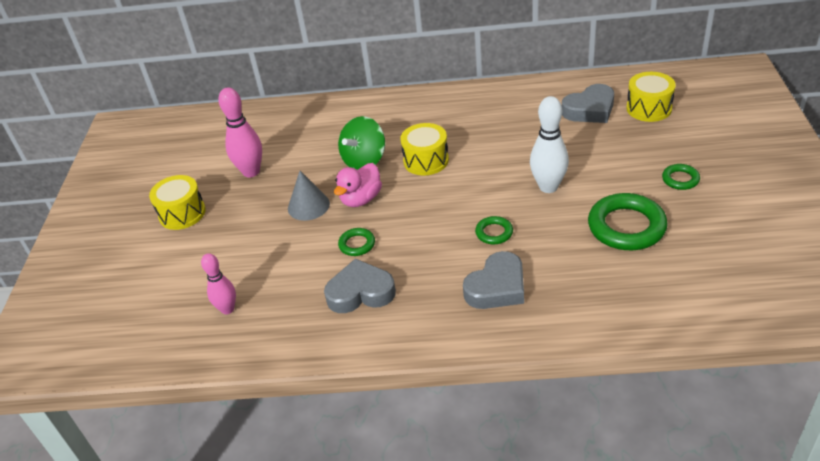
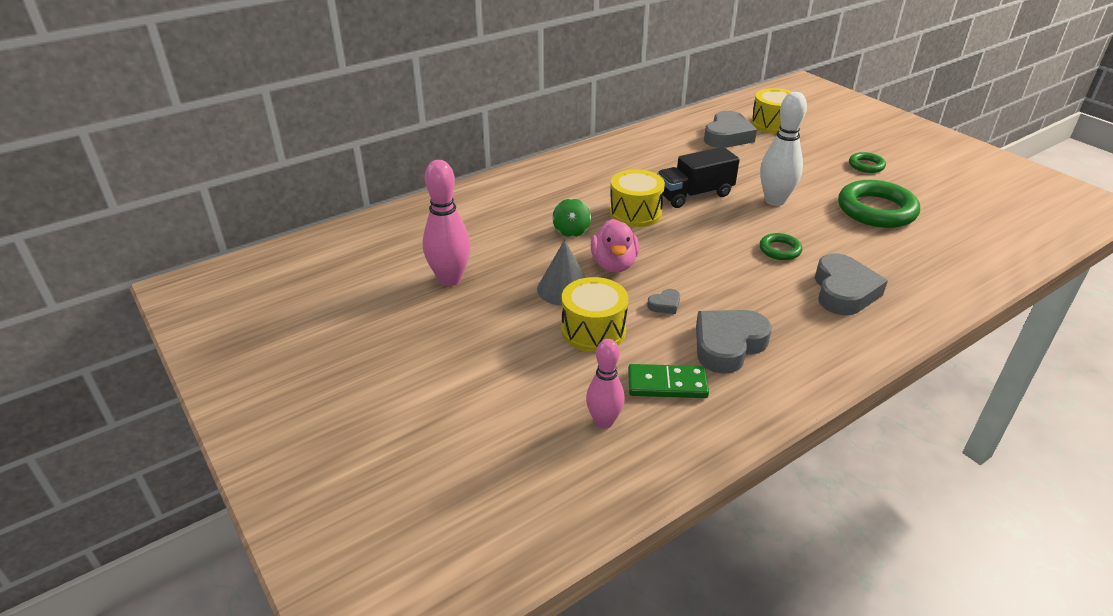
camera: 40 degrees left, 5 degrees down
yellow drum [149,175,206,230] -> yellow drum moved to [561,277,628,352]
green spinning top [338,116,385,170] -> green spinning top [552,198,591,237], size x0.59
green ring [338,228,375,256] -> grey heart [647,289,680,314]
none -> green domino [628,364,709,398]
none -> black truck [657,147,740,208]

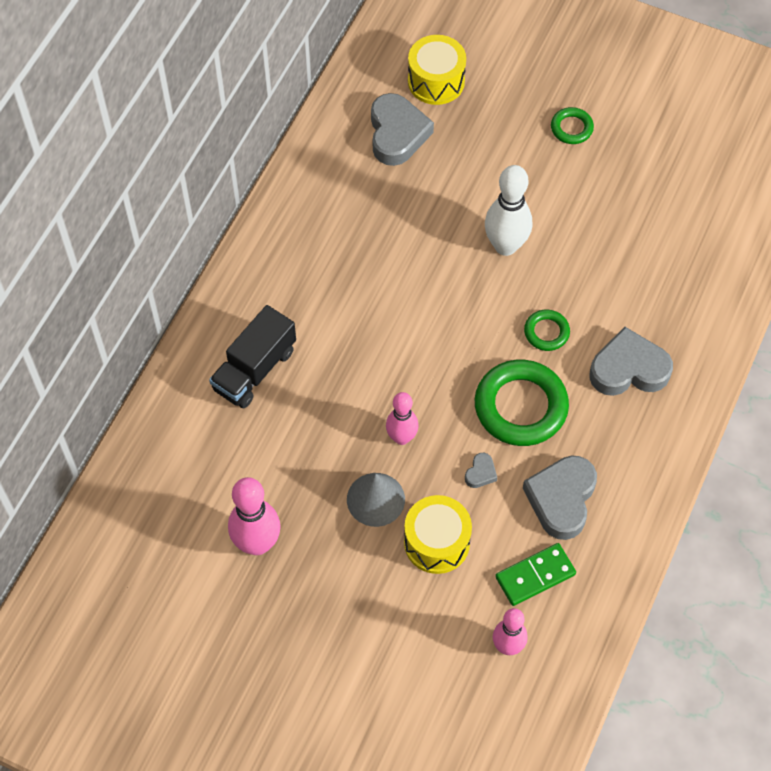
camera: 30 degrees left, 25 degrees up
green spinning top [552,198,591,237] -> none
pink duck [591,219,639,273] -> pink bowling pin [386,392,419,445]
yellow drum [609,169,665,227] -> none
black truck [657,147,740,208] -> black truck moved to [209,305,296,408]
grey heart [815,254,888,315] -> grey heart turned 75 degrees counterclockwise [589,327,673,396]
green ring [838,180,920,228] -> green ring moved to [475,360,569,446]

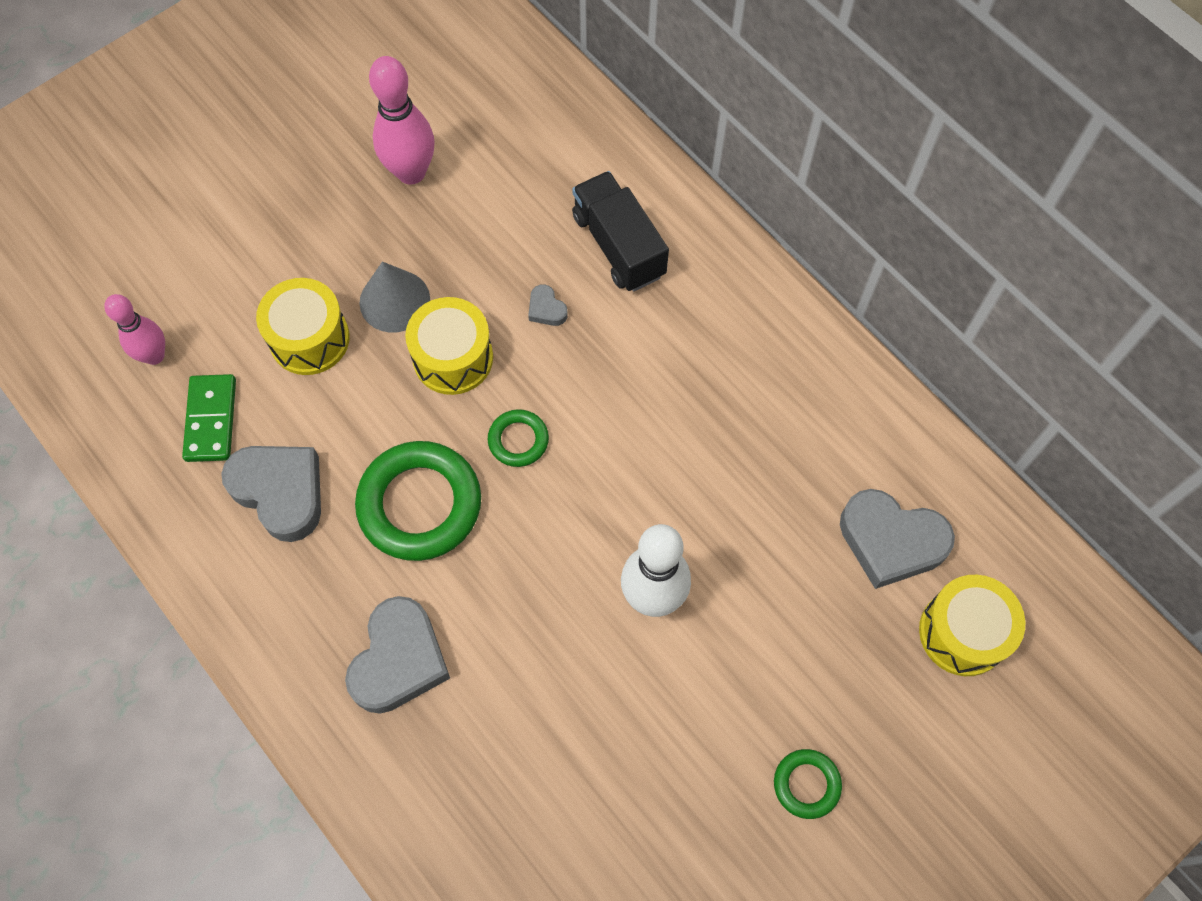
camera: 115 degrees right, 5 degrees up
pink bowling pin [386,392,419,445] -> yellow drum [405,297,493,395]
grey heart [465,453,497,488] -> grey heart moved to [528,284,568,326]
green ring [524,310,570,351] -> green ring moved to [488,409,549,467]

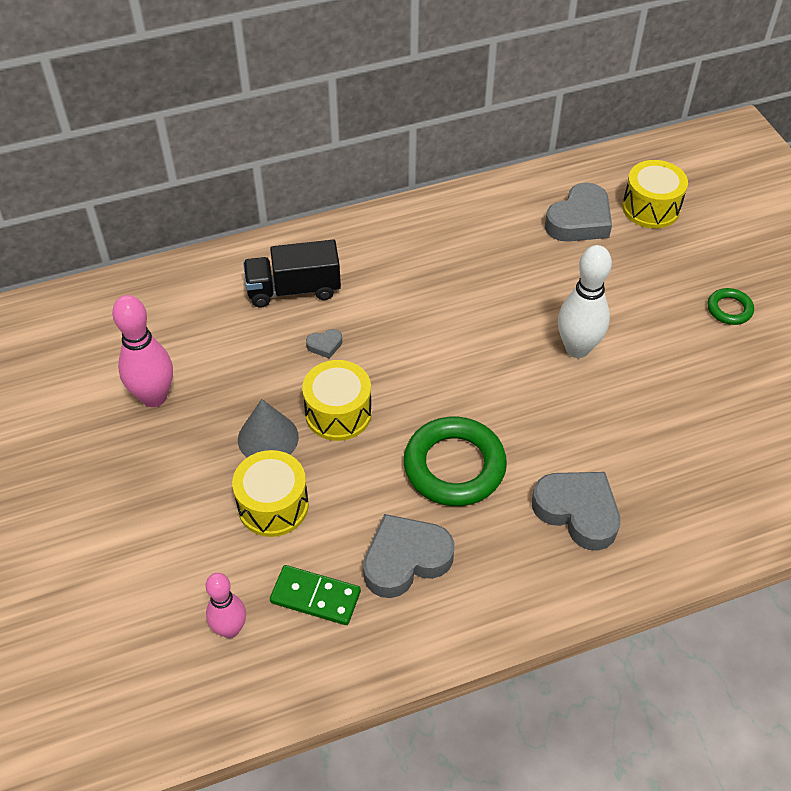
camera: 70 degrees left, 15 degrees down
green ring [488,409,549,467] -> none

